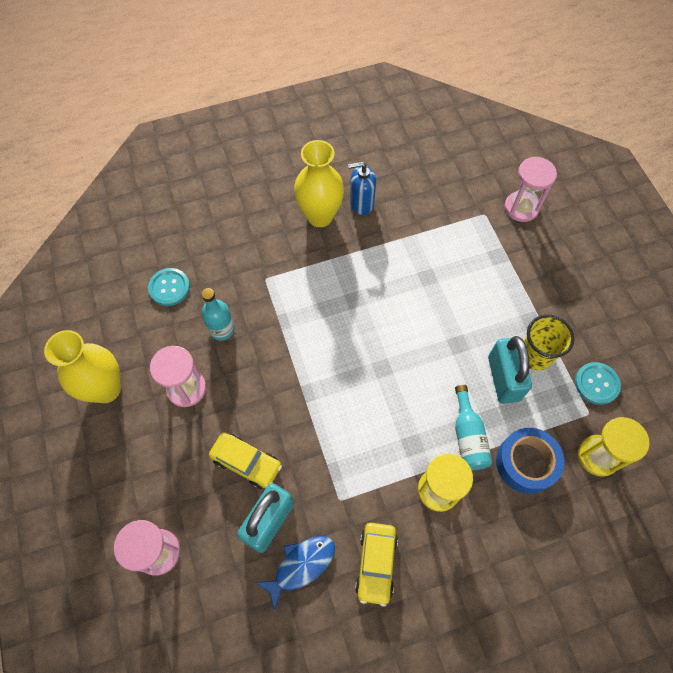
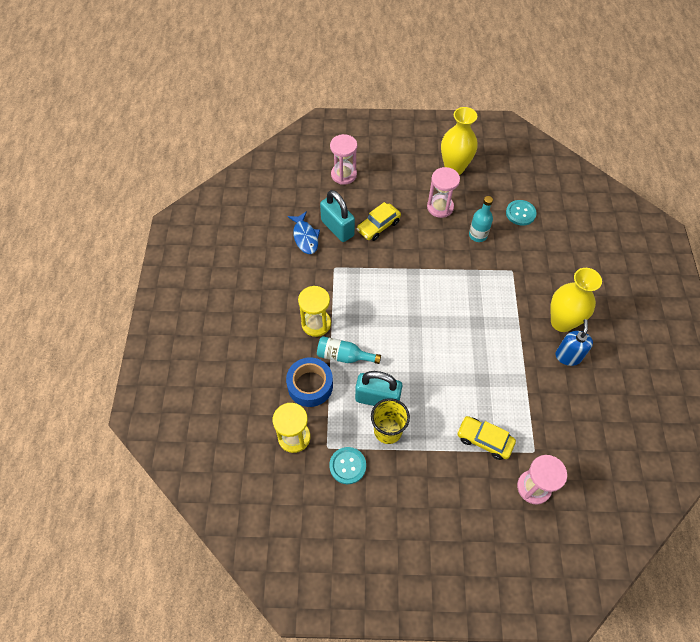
camera: 110 degrees right, 5 degrees down
yellow car [355,523,398,606] -> yellow car moved to [457,416,516,460]

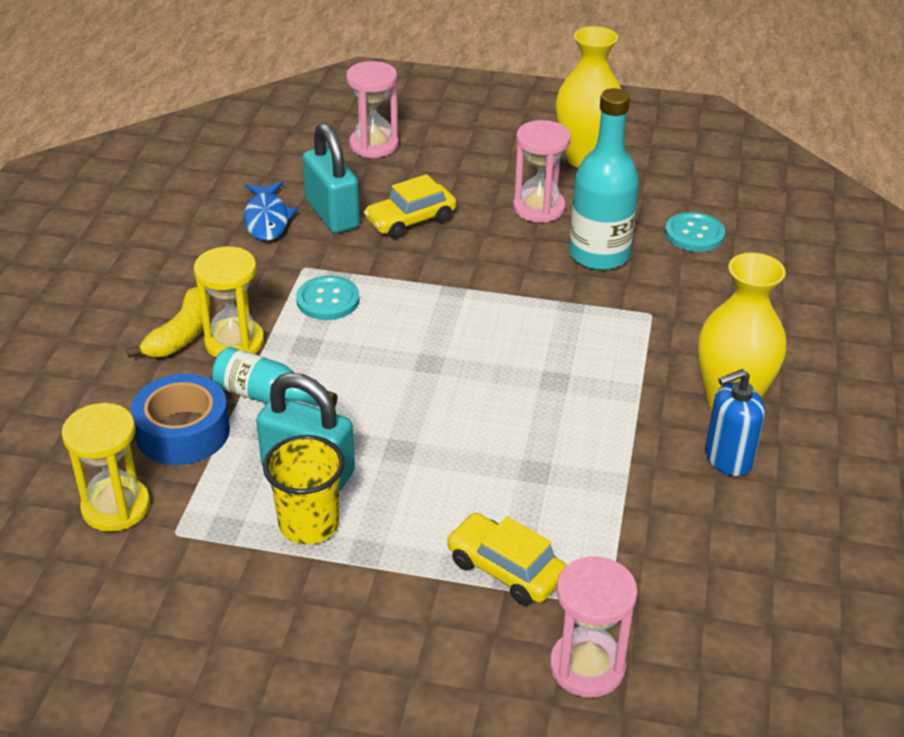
camera: 10 degrees right, 20 degrees down
turquoise button [329,447,366,484] -> turquoise button moved to [296,276,360,320]
turquoise bottle [469,196,493,242] -> turquoise bottle [569,88,639,270], size x1.63
blue soap dispenser [555,319,593,366] -> blue soap dispenser turned 135 degrees counterclockwise [705,369,765,476]
none -> yellow banana [126,287,211,358]

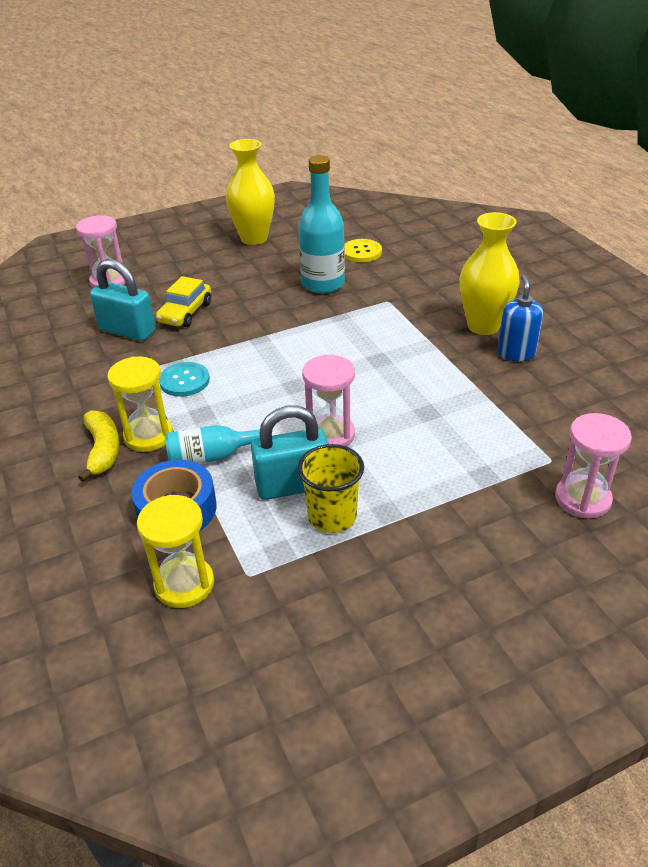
camera: 35 degrees left, 0 degrees up
blue fish [244,182,298,241] -> none
yellow car [446,513,567,606] -> none
pink hourglass [513,120,571,222] -> pink hourglass moved to [302,354,355,447]
turquoise button [665,212,725,252] -> yellow button [345,239,382,262]
blue soap dispenser [705,369,765,476] -> blue soap dispenser turned 150 degrees clockwise [497,275,543,361]

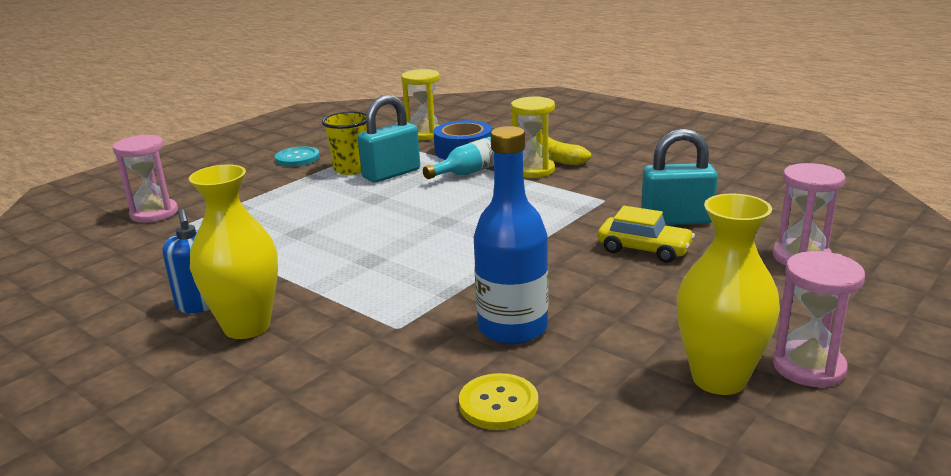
camera: 155 degrees right, 15 degrees down
yellow car [156,276,211,327] -> yellow car turned 120 degrees clockwise [598,206,695,263]
turquoise button [159,362,210,397] -> turquoise button moved to [275,146,320,167]
turquoise bottle [299,155,345,293] -> blue bottle [474,126,548,344]
pink hourglass [302,354,355,447] -> pink hourglass moved to [773,251,865,387]

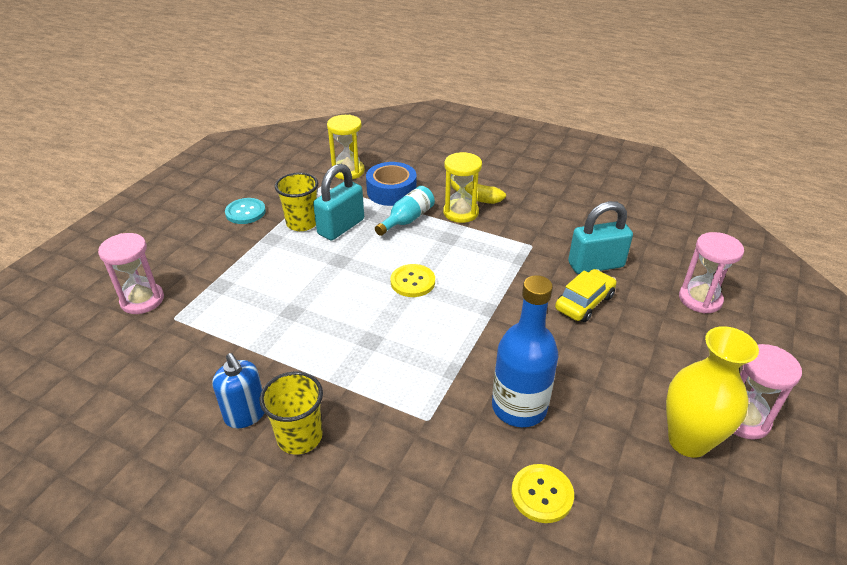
camera: 15 degrees left, 15 degrees up
yellow vase [189,164,278,339] -> yellow cup [260,372,323,454]
yellow car [598,206,695,263] -> yellow car turned 60 degrees counterclockwise [555,269,617,322]
none -> yellow button [391,264,435,297]

